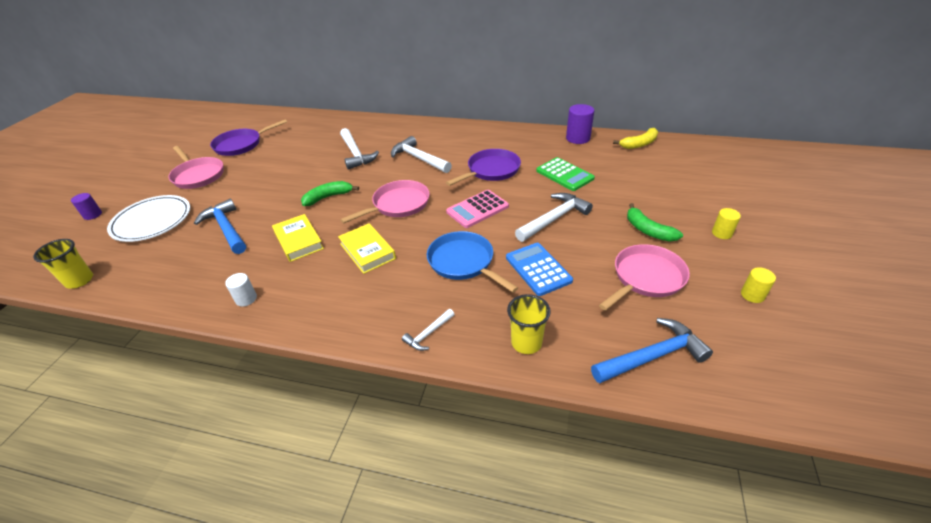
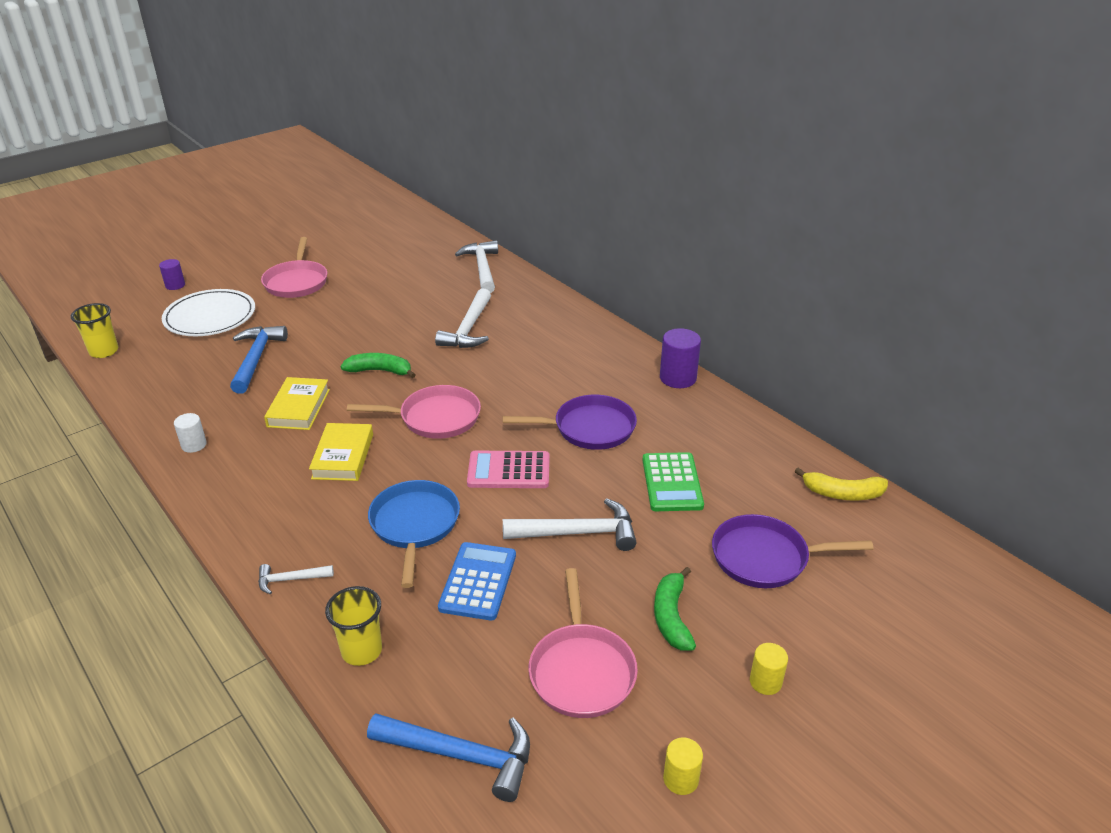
camera: 35 degrees right, 5 degrees down
purple pan [210,119,287,156] -> purple pan moved to [712,514,873,588]
white hammer [391,136,452,173] -> white hammer moved to [455,240,498,293]
purple cylinder [566,104,594,144] -> purple cylinder moved to [660,328,701,388]
pink pan [599,244,690,311] -> pink pan turned 90 degrees clockwise [528,568,638,718]

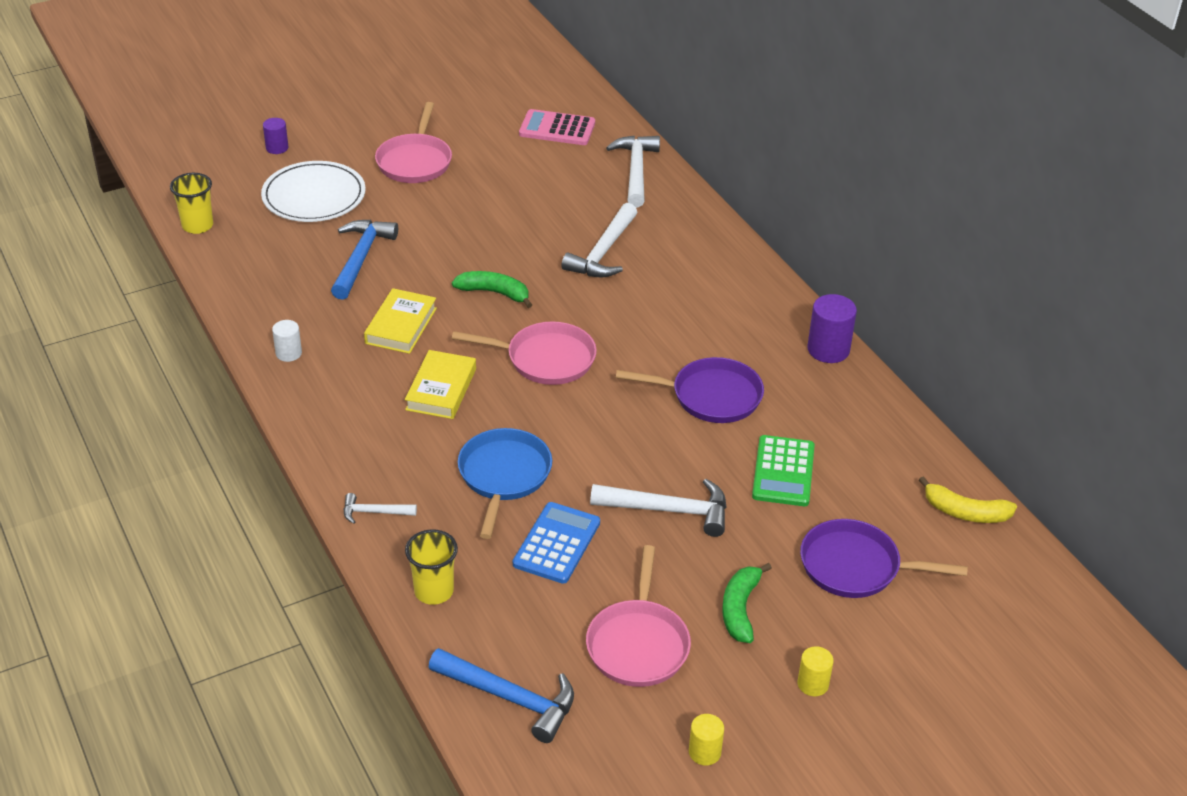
camera: 10 degrees right, 5 degrees up
pink calculator [467,451,549,488] -> pink calculator moved to [519,109,595,145]

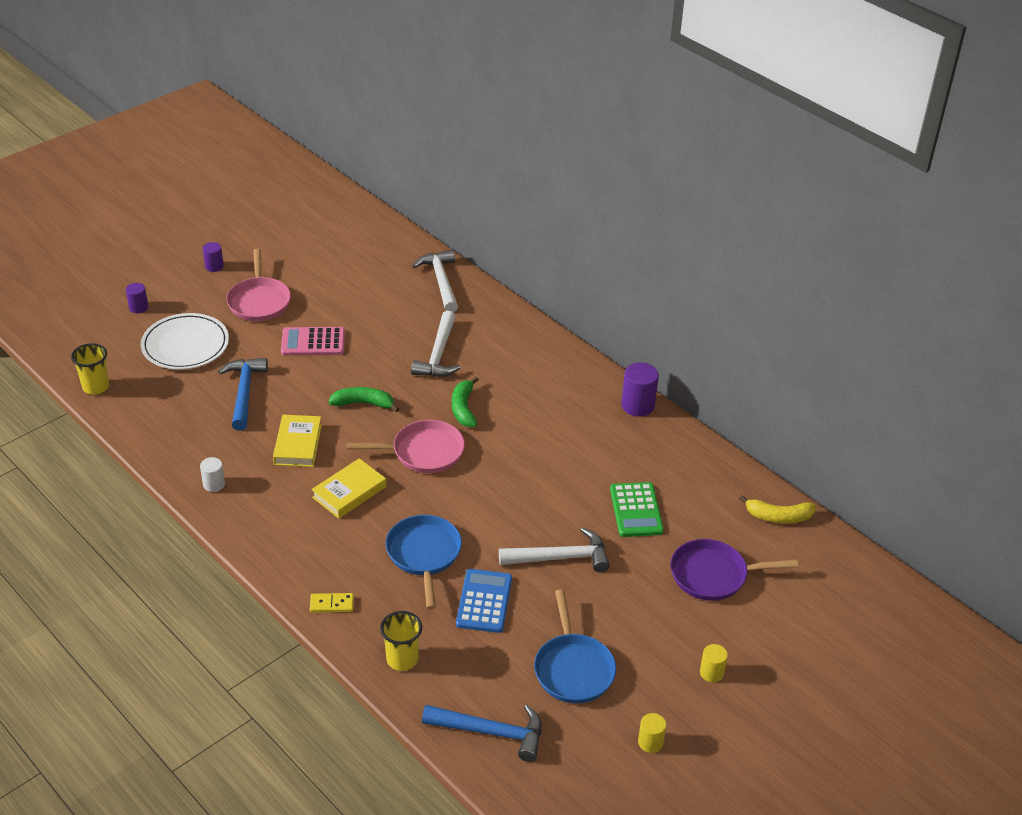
camera: 15 degrees left, 0 degrees up
white hammer [344,493,417,524] -> yellow domino [310,593,354,613]
yellow book [405,350,476,419] -> yellow book turned 45 degrees clockwise [312,458,386,519]
pink calculator [519,109,595,145] -> pink calculator moved to [281,327,345,356]
pink pan [586,545,691,687] -> blue pan [534,590,616,703]
purple pan [616,357,764,423] -> none
green banana [722,563,772,643] -> green banana moved to [452,377,479,427]
none -> purple cylinder [203,242,224,272]

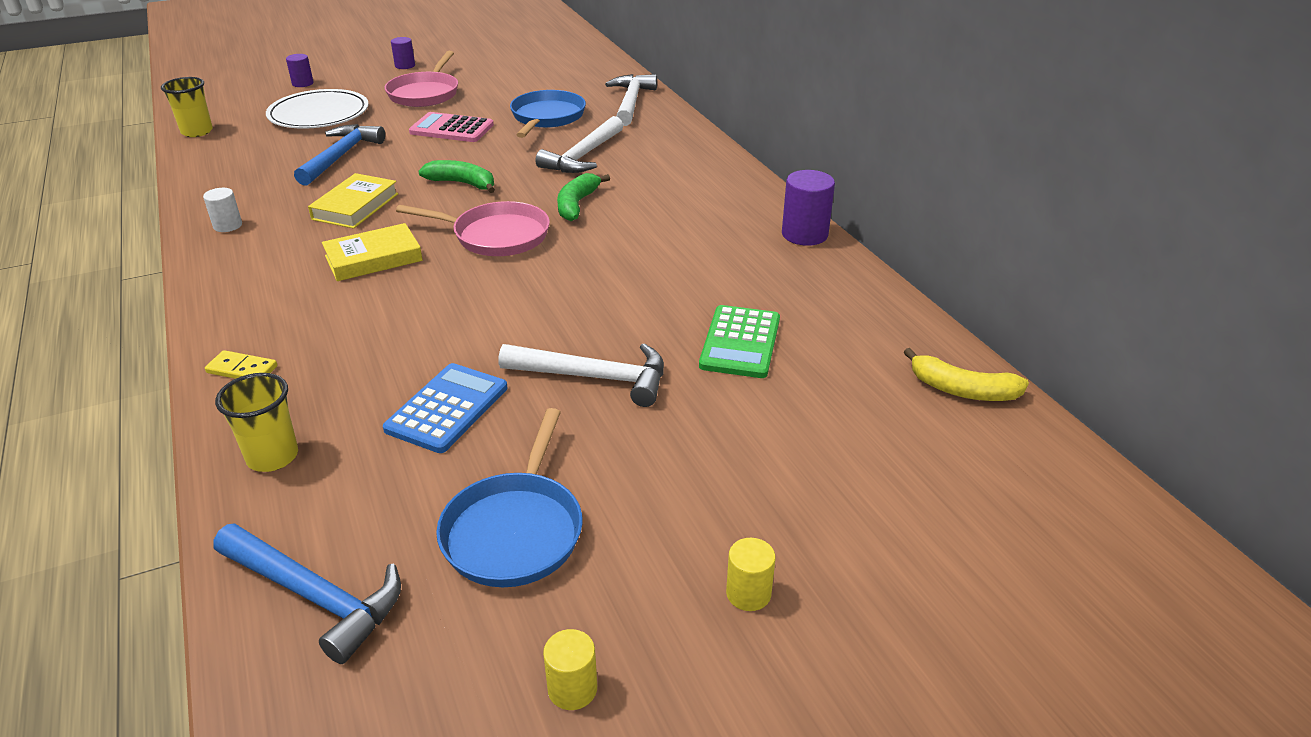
camera: 20 degrees right, 5 degrees down
blue pan [386,515,462,609] -> blue pan moved to [510,90,586,138]
purple pan [671,539,798,601] -> none

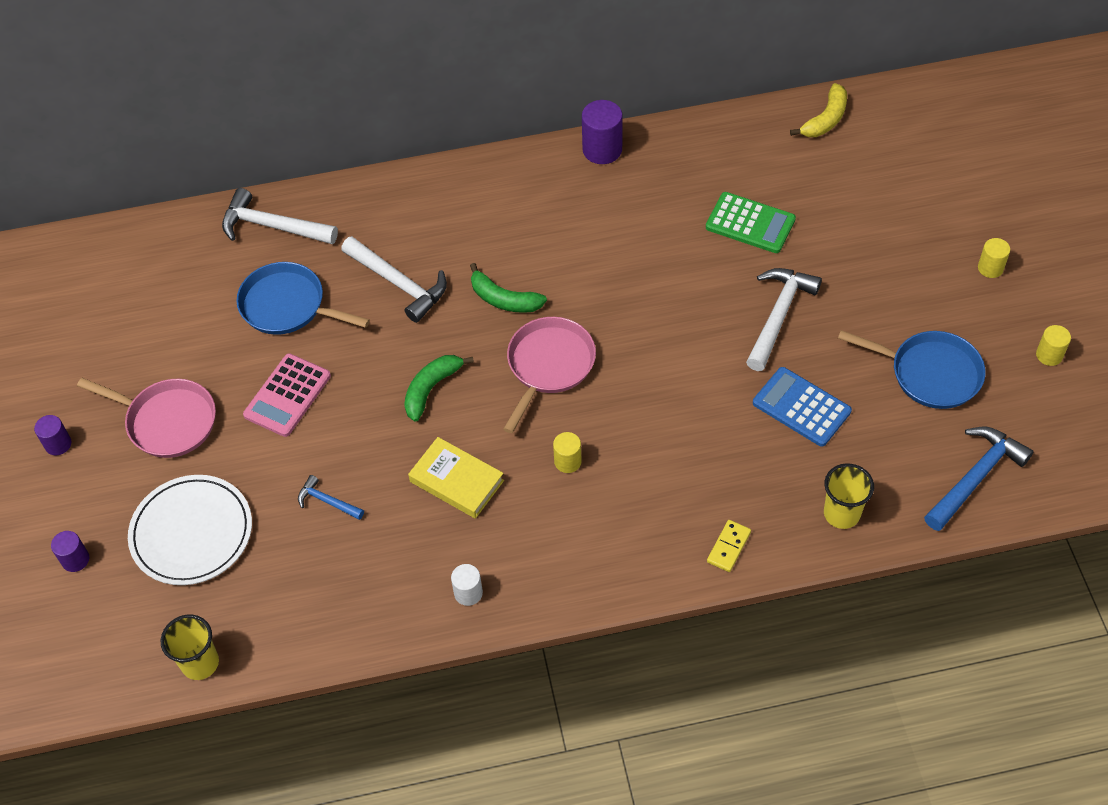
camera: 75 degrees left, 20 degrees up
blue hammer [294,124,385,186] -> blue hammer [298,475,364,520], size x0.53
yellow book [322,223,423,281] -> yellow cylinder [553,432,582,473]

